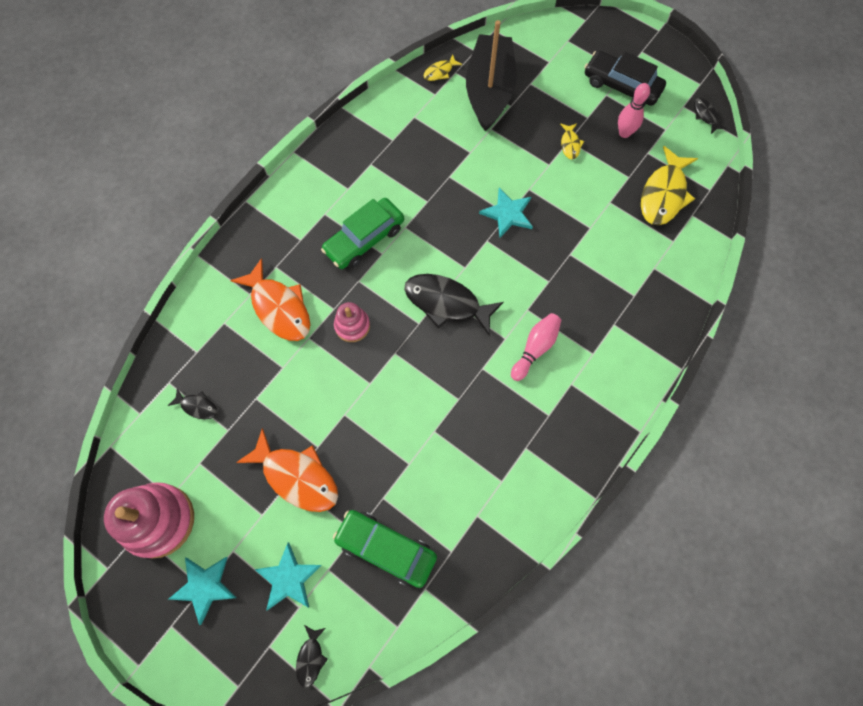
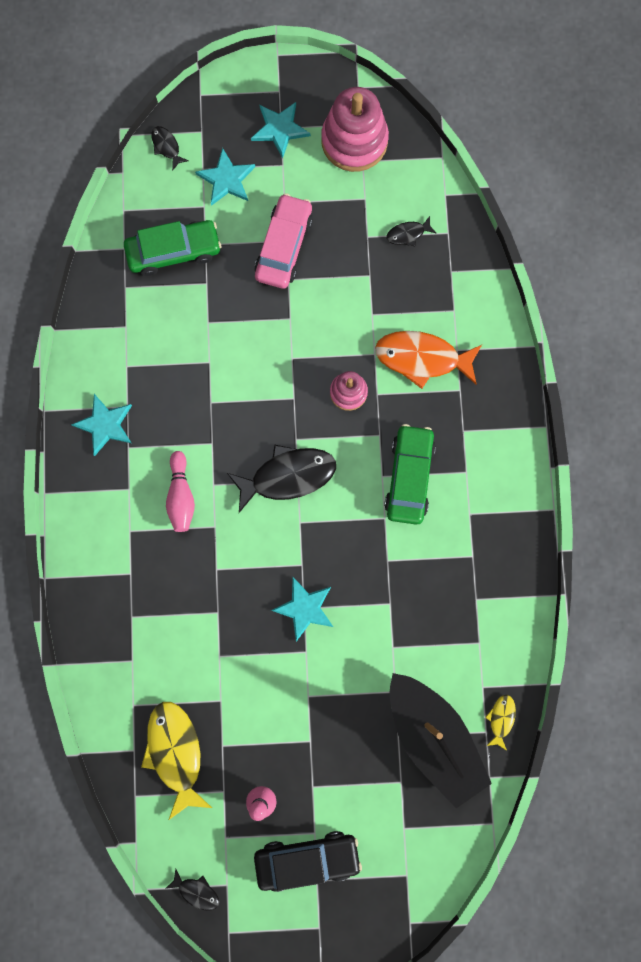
camera: 140 degrees right, 10 degrees up
orange fish [236,428,338,512] -> pink car [255,193,313,289]
yellow fish [560,123,584,160] -> none
none -> turquoise star [71,394,132,456]

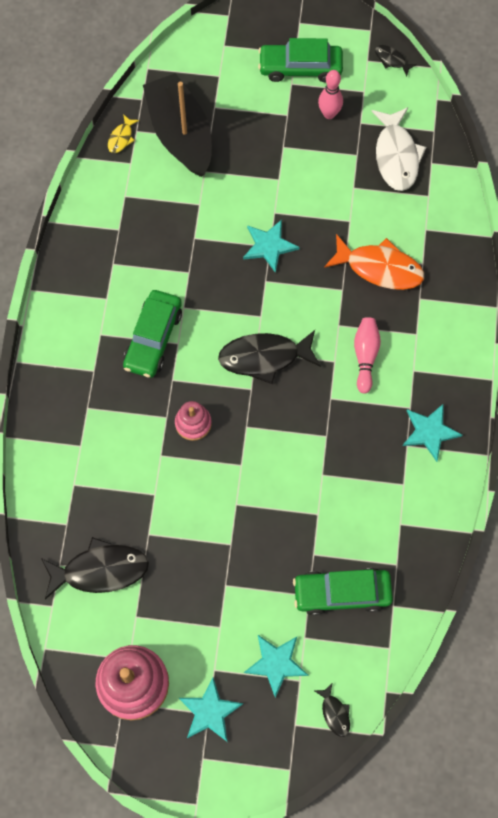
camera: 170 degrees left, 10 degrees down
yellow fish [141,702,212,820] -> white fish [371,107,426,191]
black car [254,831,362,892] -> green car [258,38,343,83]
pink car [255,193,313,289] -> none
orange fish [375,331,482,389] -> orange fish moved to [324,234,424,290]
black fish [386,216,436,246] -> black fish [41,537,149,600], size x2.08

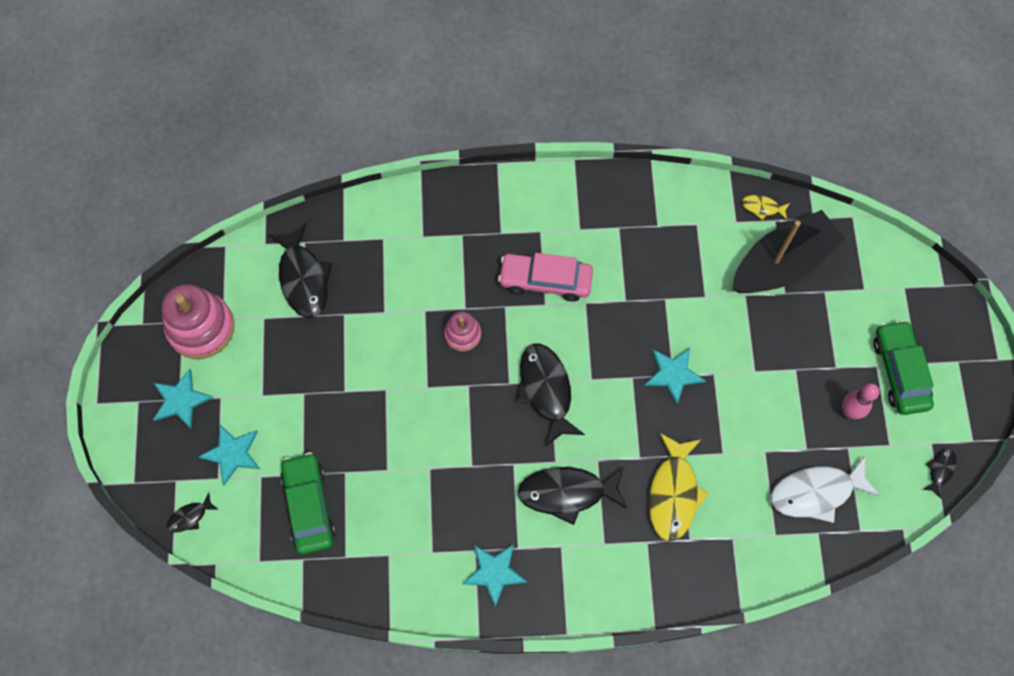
camera: 80 degrees right, 0 degrees up
green car [123,290,182,378] -> pink car [498,253,593,302]
orange fish [324,234,424,290] -> yellow fish [649,433,709,541]
pink bowling pin [354,317,381,394] -> black fish [518,467,627,525]

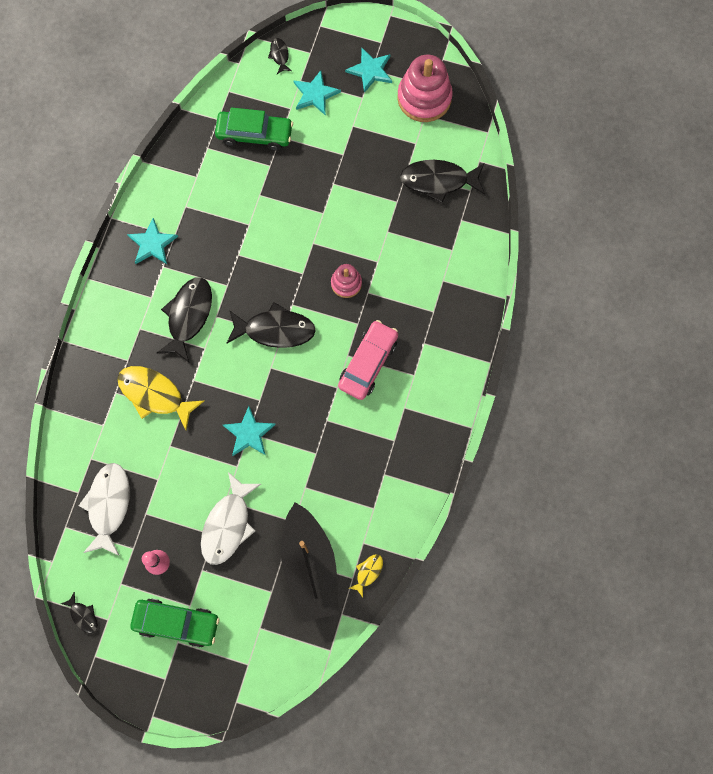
camera: 110 degrees right, 5 degrees up
none -> white fish [201,472,261,565]

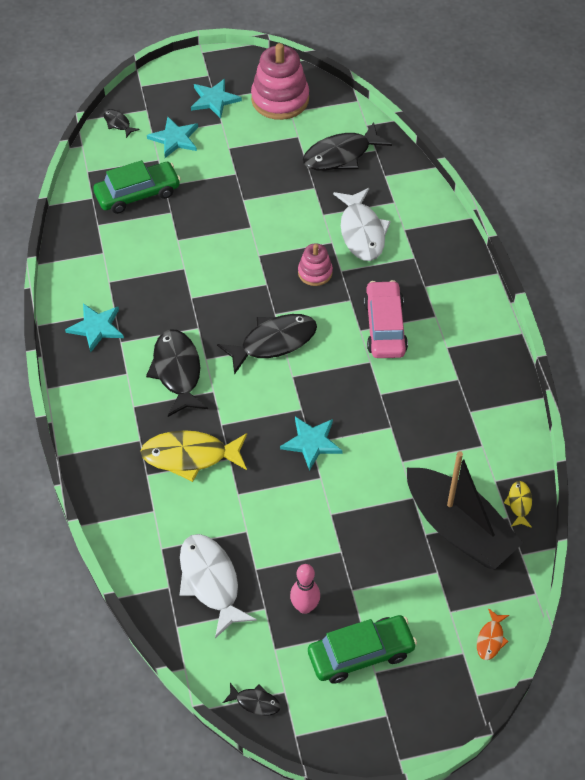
camera: 30 degrees left, 20 degrees down
white fish [201,472,261,565] -> white fish moved to [333,188,391,261]
none -> orange fish [477,608,509,660]

